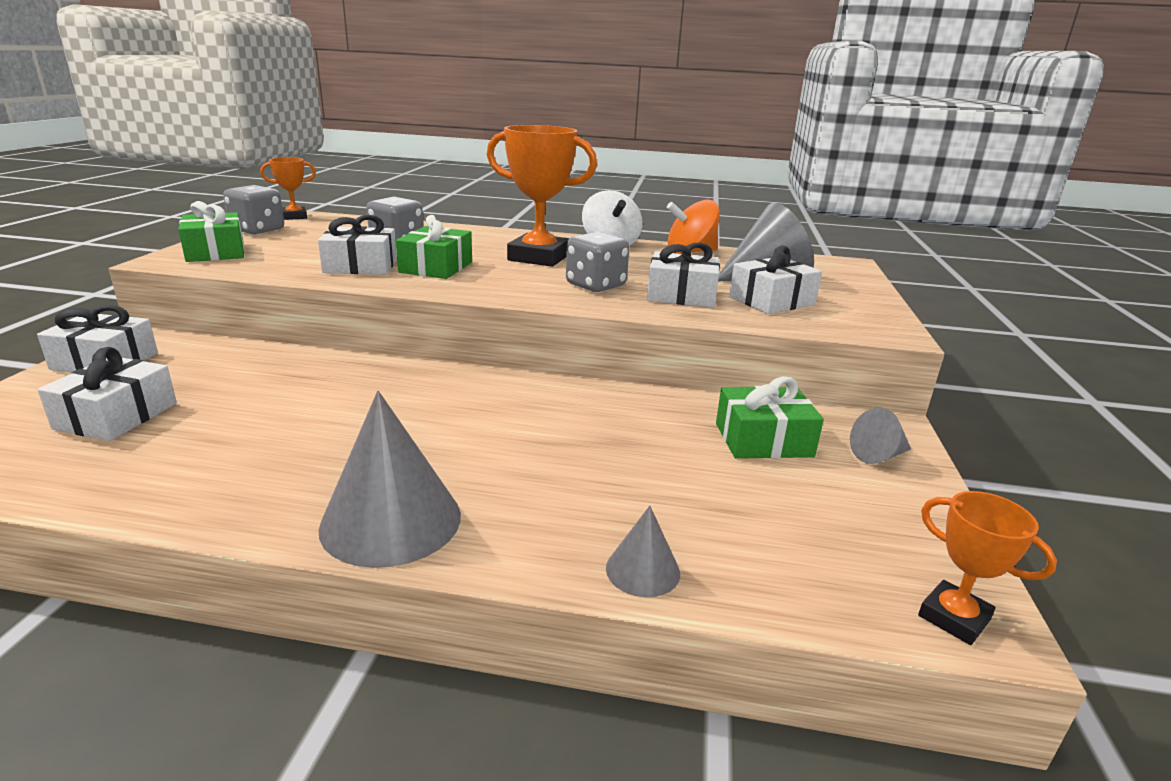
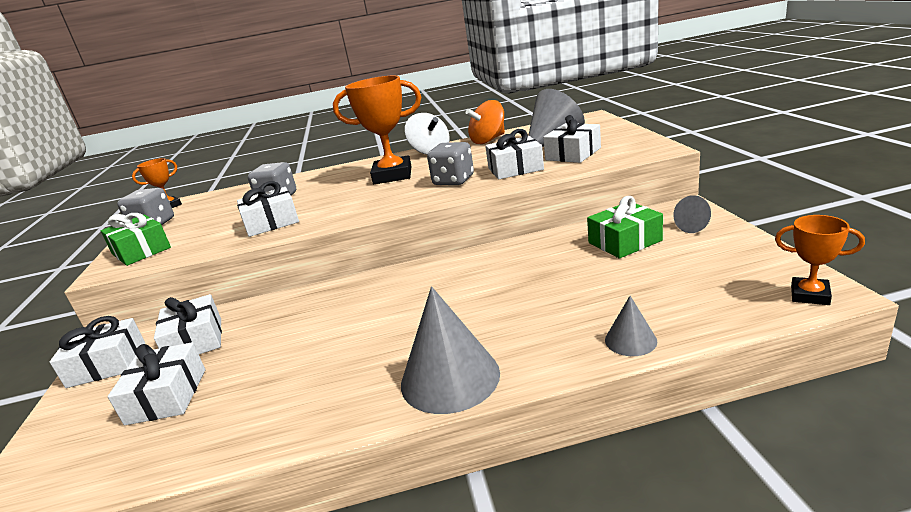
camera: 15 degrees left, 0 degrees up
green gift [396,215,472,279] -> none
none -> white gift [154,294,222,354]

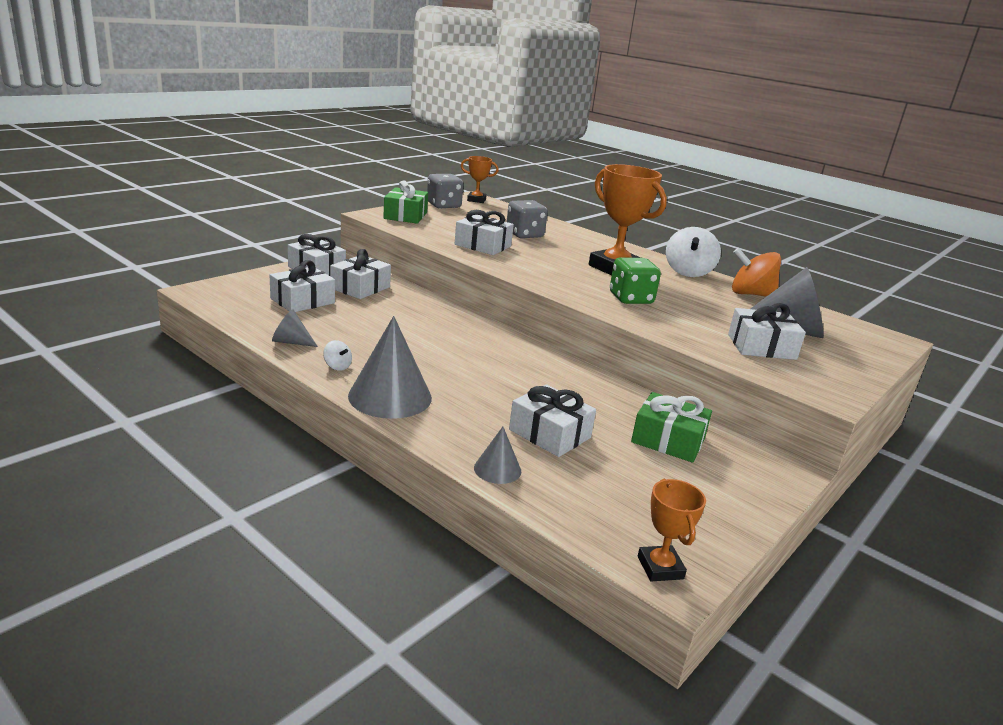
camera: 45 degrees right, 0 degrees up
grey dice [427,142,474,185] -> green dice [610,257,661,304]
white gift [485,129,544,179] -> white gift moved to [509,384,596,457]
grey cone [673,195,711,233] -> grey cone moved to [272,309,318,347]
none -> white spinning top [323,340,352,371]

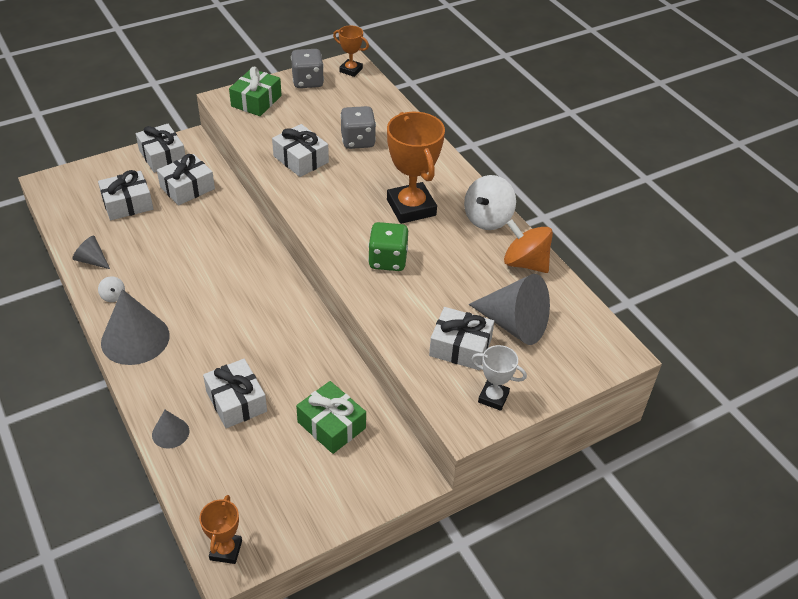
camera: 20 degrees right, 20 degrees up
none -> white trophy [472,345,527,411]

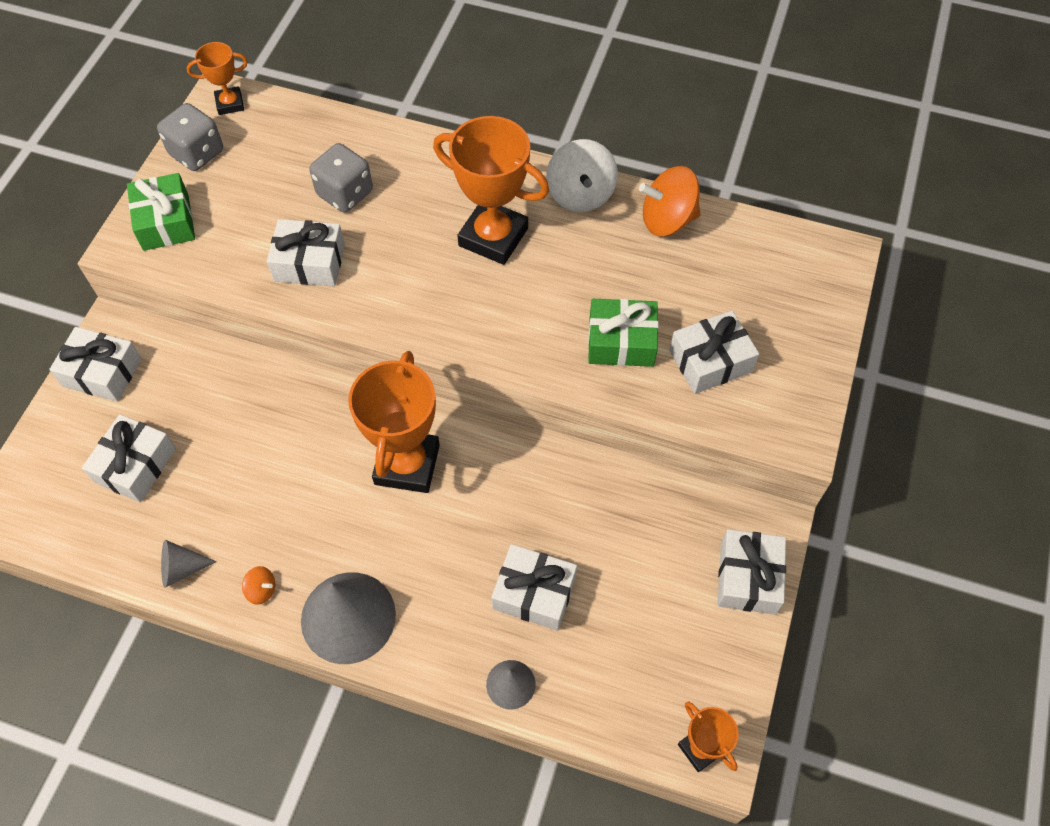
camera: 40 degrees left, 15 degrees up
white spinning top [98,276,125,302] -> orange spinning top [242,566,275,605]
white gift [157,154,215,205] -> white gift moved to [717,529,786,614]
green gift [296,381,366,454] -> green gift moved to [588,299,659,367]
green dice [368,222,408,271] -> none
grey cone [469,274,550,345] -> none
white trophy [472,345,527,411] -> none
none -> orange trophy [348,351,440,493]

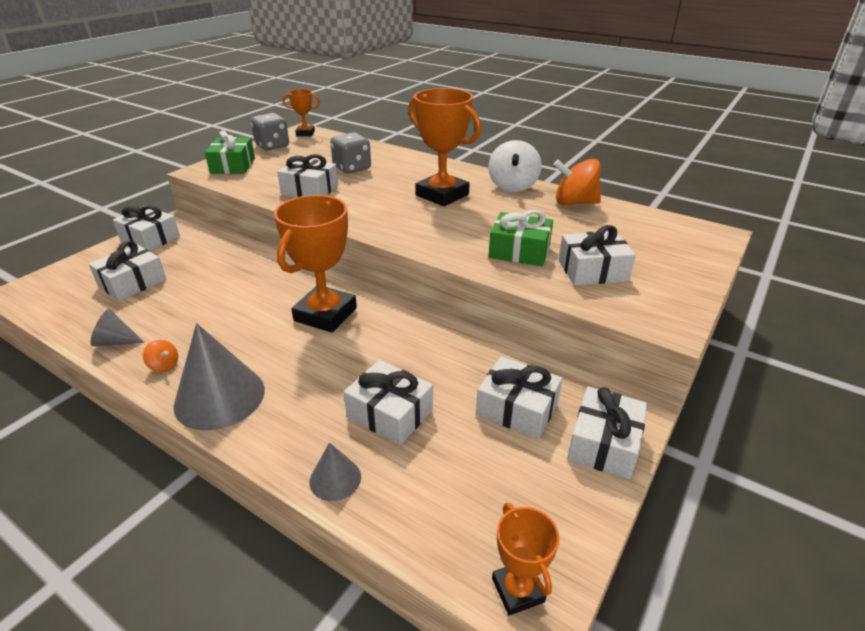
camera: 15 degrees right, 25 degrees down
none -> white gift [476,356,563,439]

